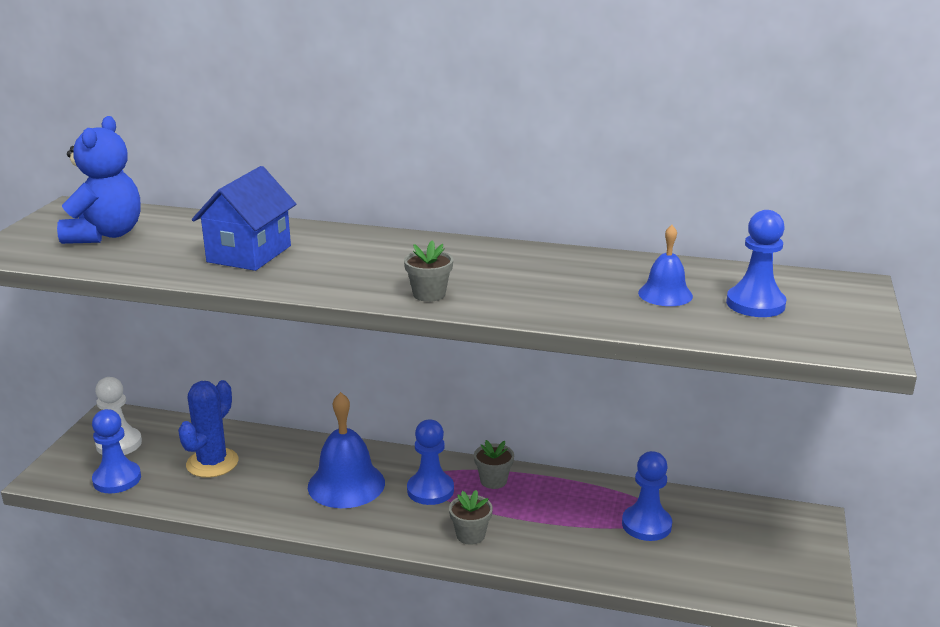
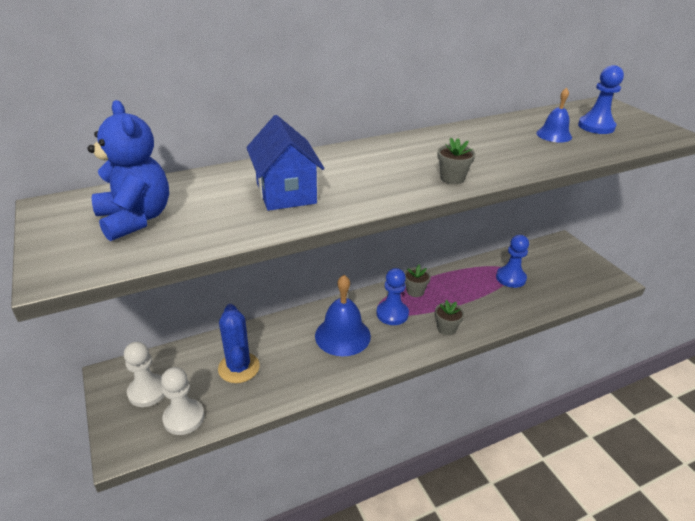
camera: 40 degrees left, 10 degrees up
blue pawn [92,409,141,493] -> white pawn [161,367,204,435]

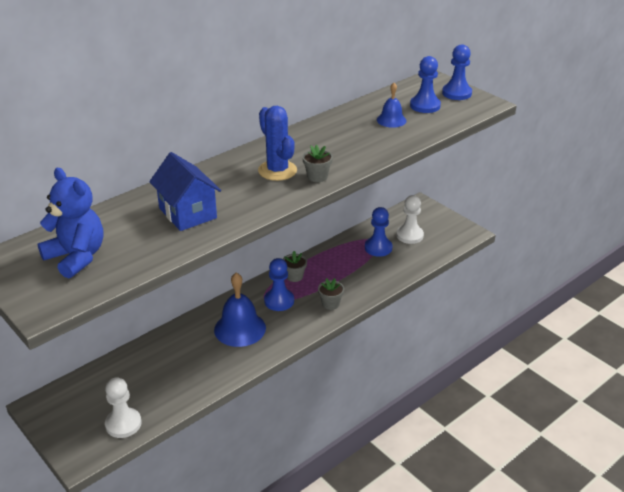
camera: 15 degrees left, 0 degrees up
white pawn [124,342,165,407] -> white pawn moved to [396,195,424,244]
blue cactus [218,304,260,383] -> blue cactus moved to [258,106,297,181]
none -> blue pawn [442,44,472,100]

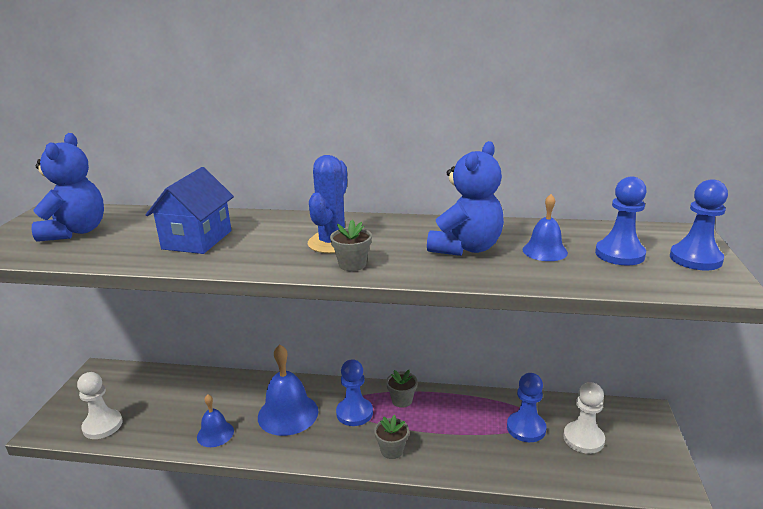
camera: 50 degrees right, 10 degrees down
none -> blue bell [197,394,234,447]
none -> blue teddy bear [427,141,504,256]

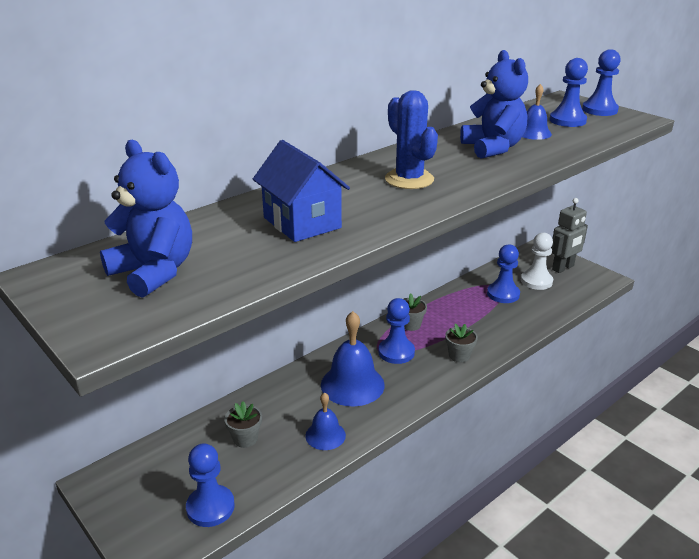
camera: 50 degrees left, 5 degrees up
white pawn [77,372,123,439] -> blue pawn [186,443,235,527]
grey flower pot [330,219,372,271] -> grey flower pot moved to [224,401,262,448]
none -> grey robot [551,198,588,273]

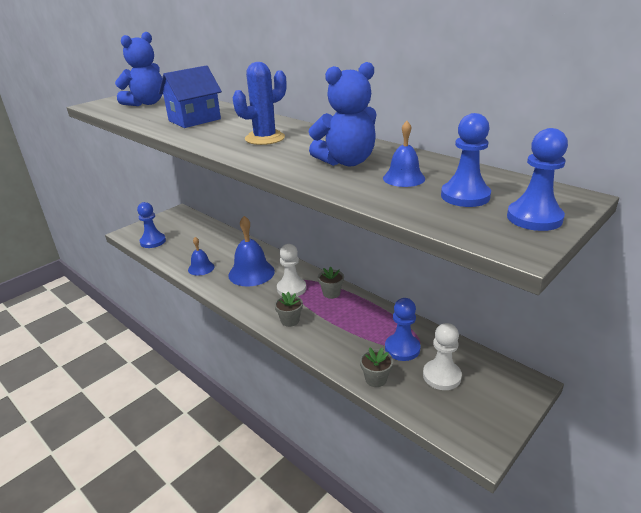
camera: 85 degrees right, 0 degrees up
grey flower pot [224,401,262,448] -> grey flower pot moved to [360,347,393,387]
blue pawn [378,298,415,364] -> white pawn [277,244,306,296]
grey robot [551,198,588,273] -> none

